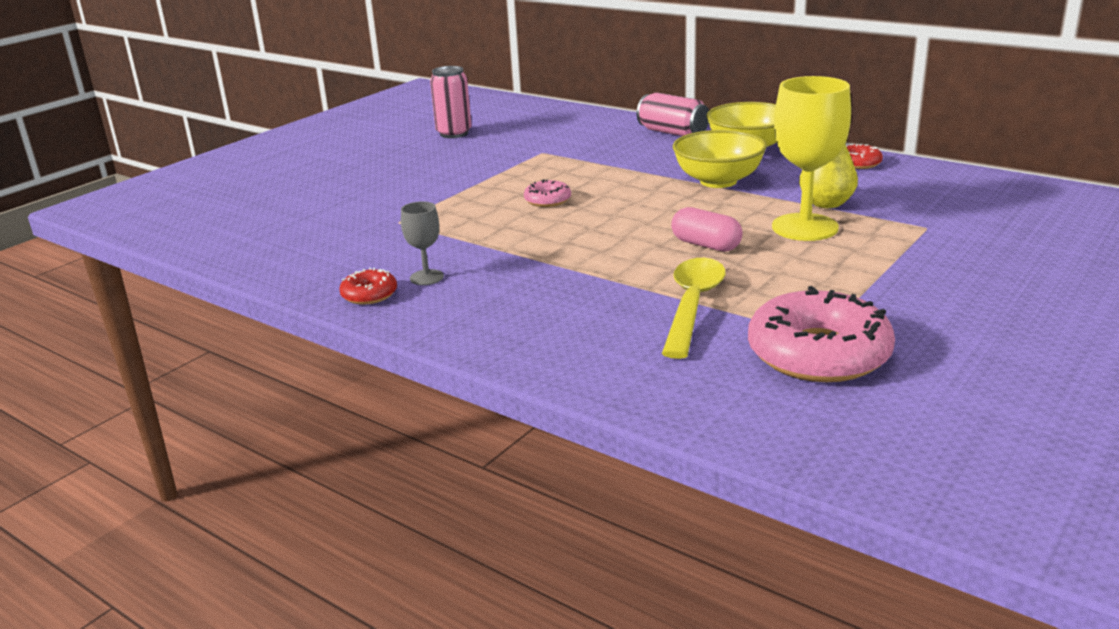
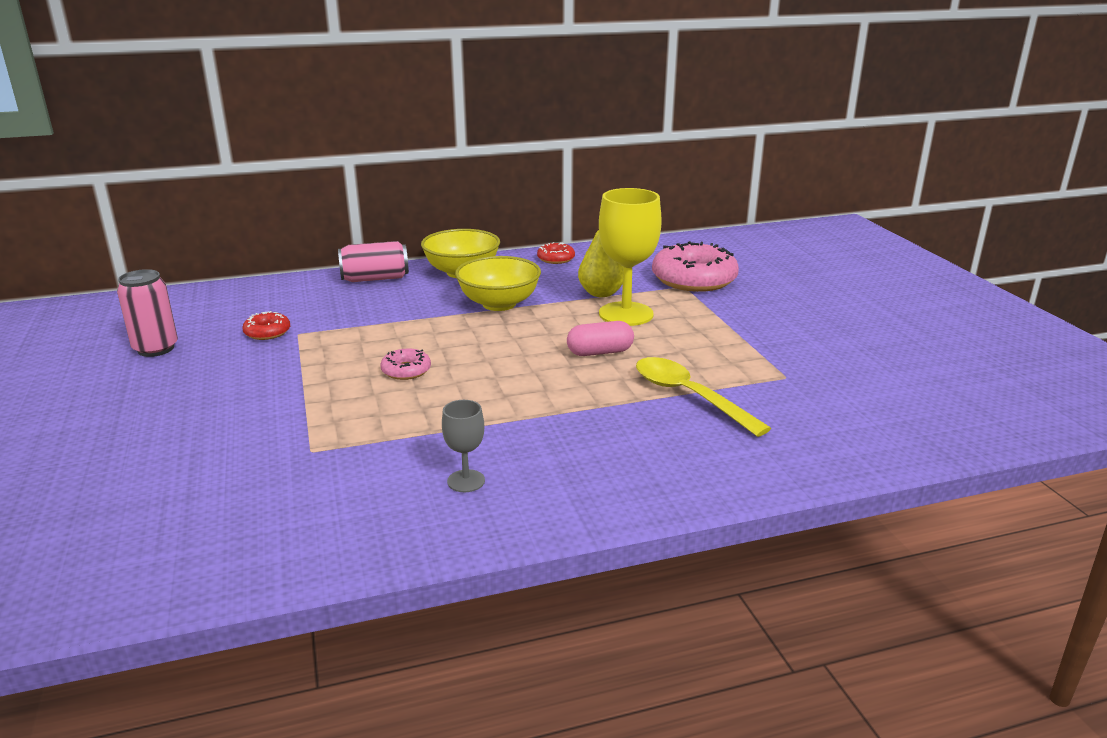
camera: 55 degrees left, 0 degrees up
red donut [339,268,397,305] -> red donut moved to [242,311,290,340]
pink donut [748,286,895,382] -> pink donut moved to [652,241,739,292]

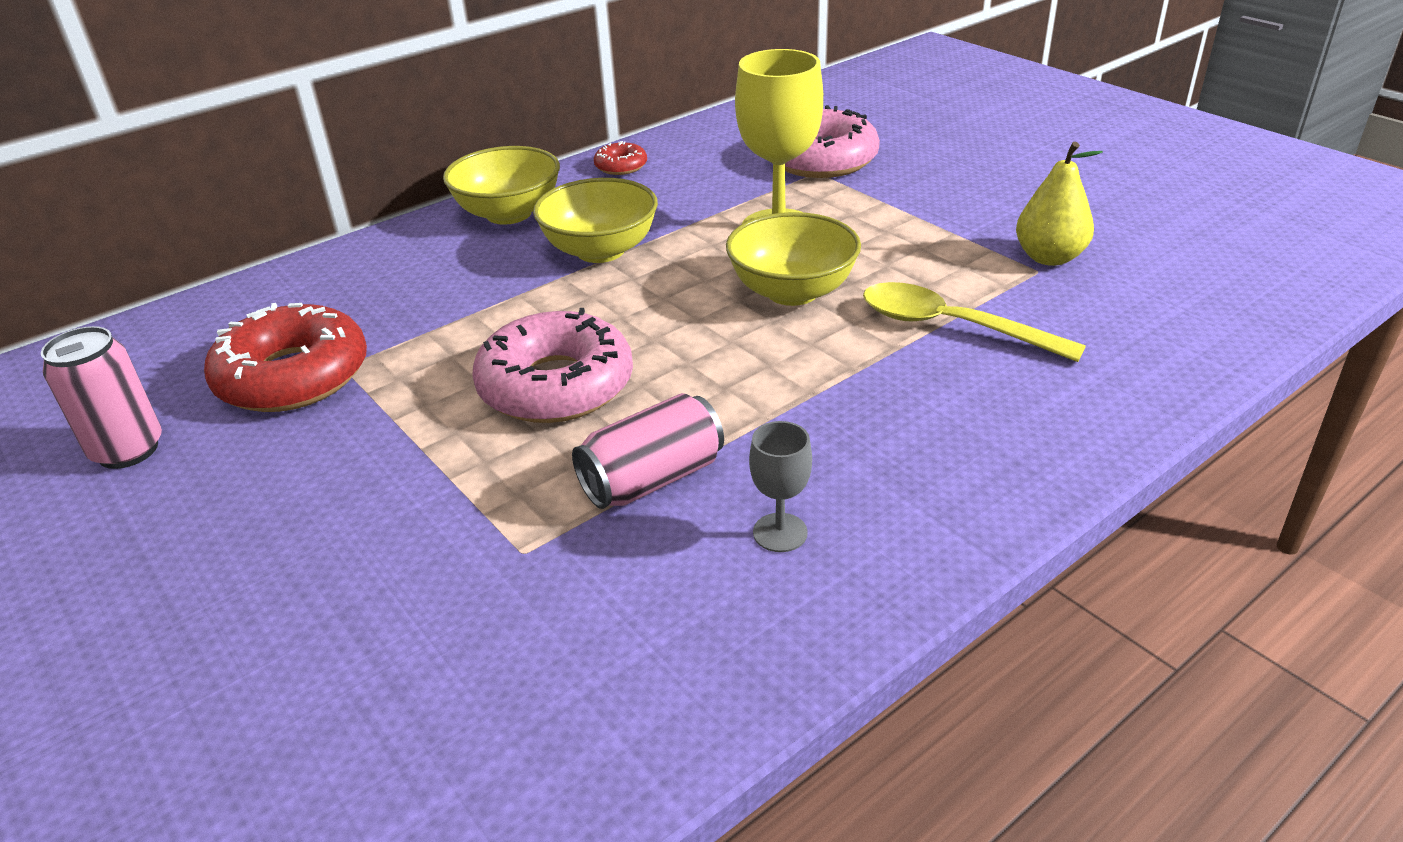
camera: 20 degrees left, 10 degrees up
red donut [242,311,290,340] -> red donut [204,303,367,412], size x2.12
pink can [338,241,409,282] -> pink can moved to [572,393,724,509]
pink donut [380,349,431,380] -> pink donut [472,308,633,423], size x2.12
pink capsule [567,321,634,356] -> yellow bowl [726,212,861,306]
yellow pear [578,230,624,297] -> yellow pear moved to [1016,142,1103,266]

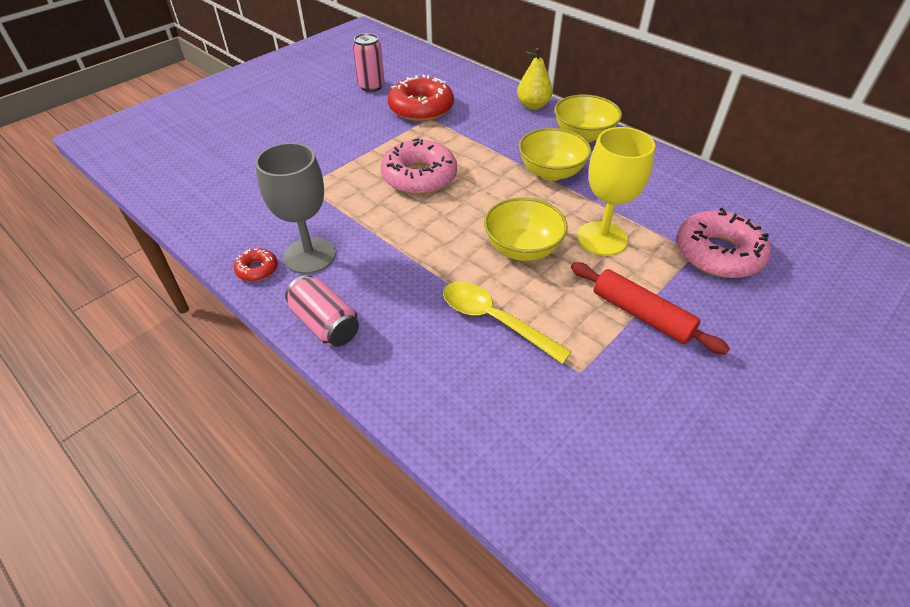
camera: 80 degrees right, 10 degrees up
pink can [572,393,724,509] -> pink can moved to [285,275,359,347]
red donut [594,141,647,175] -> red donut moved to [234,248,278,281]
grey goblet [749,421,812,552] -> grey goblet [255,143,336,274], size x2.04
yellow spoon [863,282,1086,362] -> yellow spoon turned 75 degrees counterclockwise [443,282,572,364]
yellow pear [1016,142,1103,266] -> yellow pear moved to [517,48,553,110]
none -> red rolling pin [571,262,730,355]

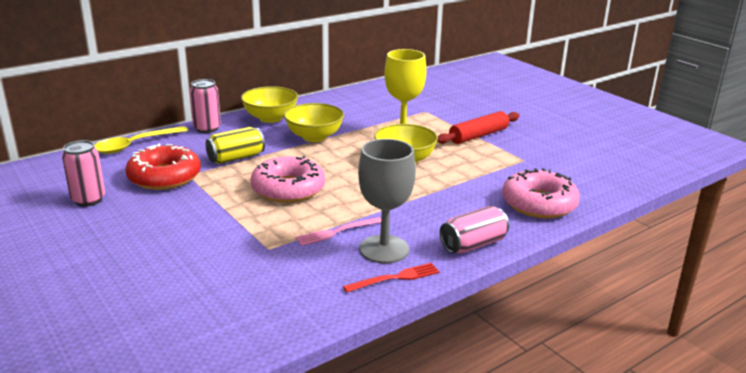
camera: 80 degrees left, 20 degrees down
red donut [234,248,278,281] -> red fork [343,263,440,293]
yellow spoon [443,282,572,364] -> yellow spoon moved to [94,126,188,154]
yellow pear [517,48,553,110] -> pink can [190,79,221,133]
pink donut [676,208,771,278] -> pink donut moved to [502,168,580,218]
none -> yellow can [206,127,265,164]
none -> pink fork [296,217,381,246]

